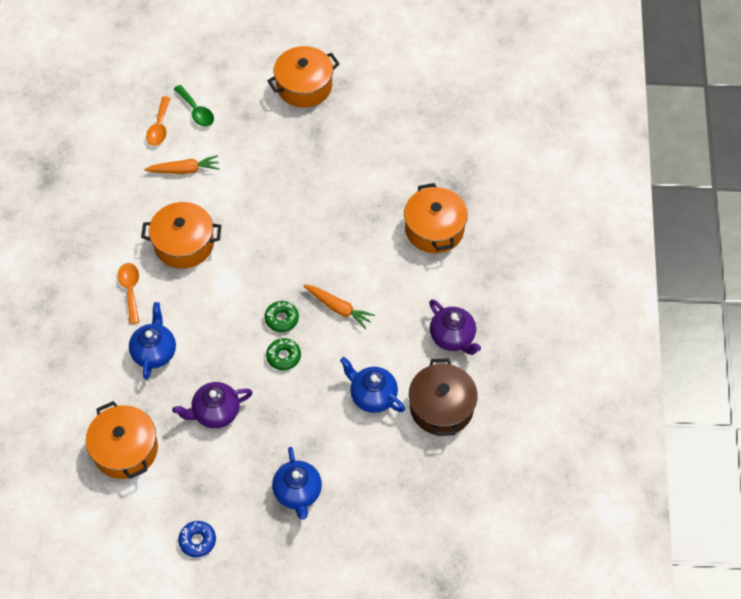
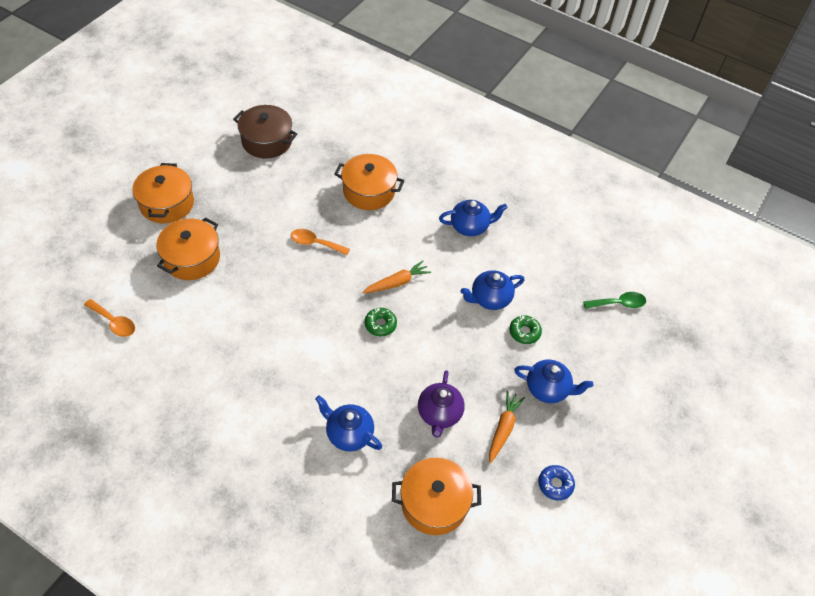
camera: 65 degrees left, 5 degrees down
orange spoon [118,263,139,324] -> orange spoon moved to [291,229,350,255]
orange pot [141,202,222,269] -> orange pot moved to [156,217,220,280]
orange carrot [144,155,220,174] -> orange carrot moved to [489,391,525,463]
green spoon [174,85,214,126] -> green spoon moved to [583,292,646,309]
green donut [266,338,301,370] -> green donut moved to [509,315,542,344]
brown pot [409,358,478,436] -> brown pot moved to [233,105,297,158]
purple teapot [429,299,481,355] -> blue teapot [439,200,508,236]

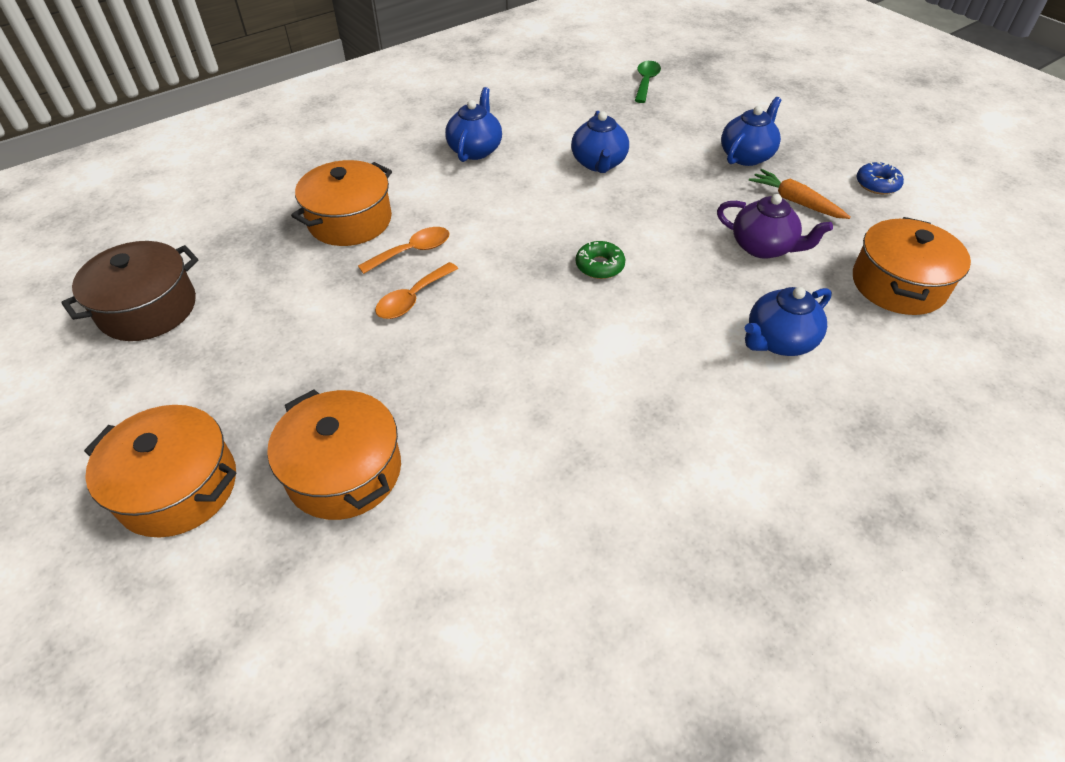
camera: 65 degrees left, 5 degrees down
orange spoon [84,299,135,337] -> orange spoon moved to [358,227,450,274]
orange carrot [362,260,431,293] -> none
green donut [509,315,542,344] -> none

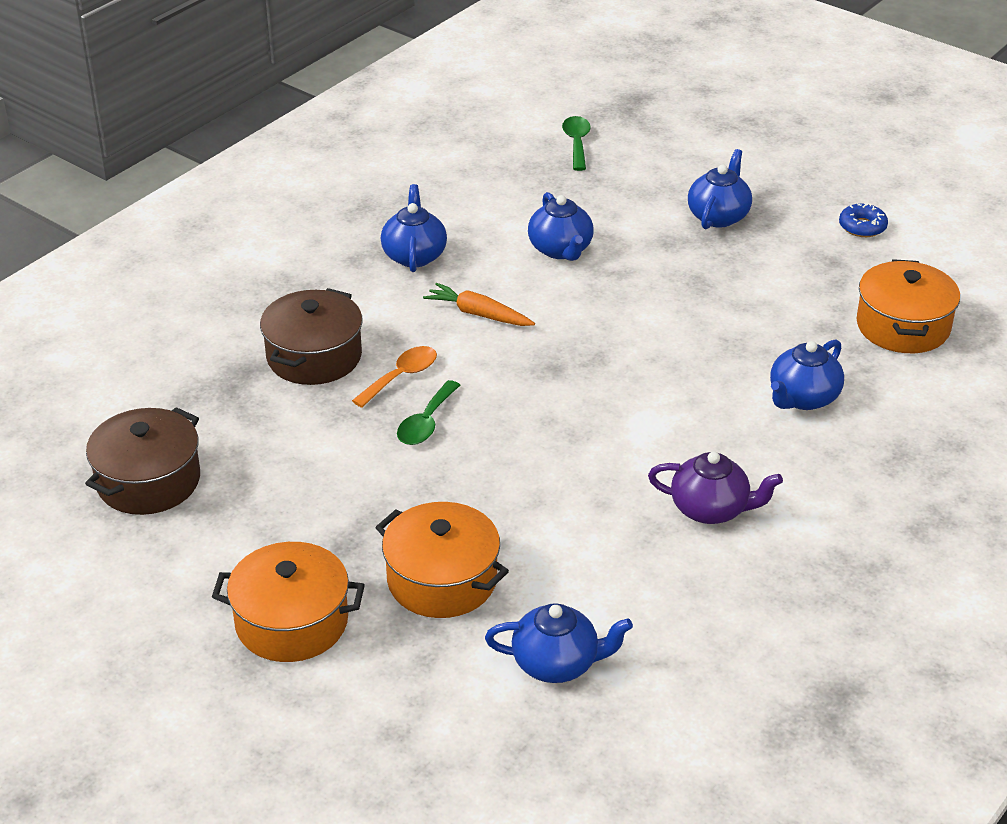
camera: 15 degrees left, 10 degrees down
orange pot [291,160,392,246] -> brown pot [260,288,363,385]
orange spoon [375,262,458,319] -> green spoon [397,380,460,445]
green donut [576,241,625,279] -> none
purple teapot [717,194,833,259] -> purple teapot moved to [648,451,783,524]
orange carrot [749,169,851,219] -> orange carrot moved to [423,283,535,326]
none -> blue teapot [485,603,633,683]

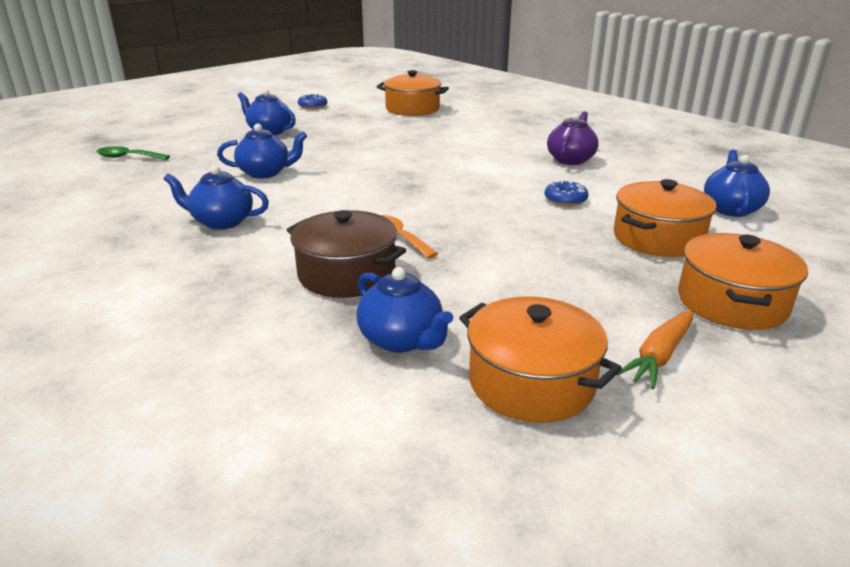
camera: 80 degrees left, 10 degrees down
brown pot [85,407,200,515] -> orange pot [459,296,622,423]
green spoon [397,380,460,445] -> none
orange carrot [423,283,535,326] -> orange carrot moved to [617,309,693,390]
blue teapot [770,339,844,410] -> blue teapot moved to [357,267,453,353]
none -> blue donut [545,180,589,206]

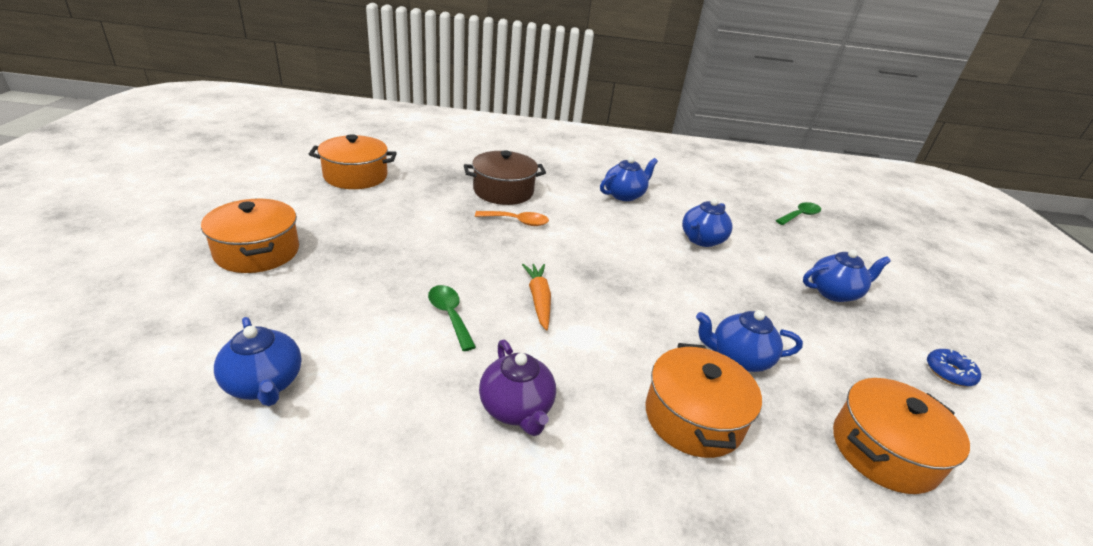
camera: 130 degrees right, 5 degrees up
blue teapot [357,267,453,353] -> blue teapot moved to [696,310,803,372]
blue donut [545,180,589,206] -> green spoon [428,285,476,351]
orange pot [614,179,717,257] -> orange pot moved to [646,343,762,458]
orange carrot [617,309,693,390] -> orange carrot moved to [522,264,551,330]

